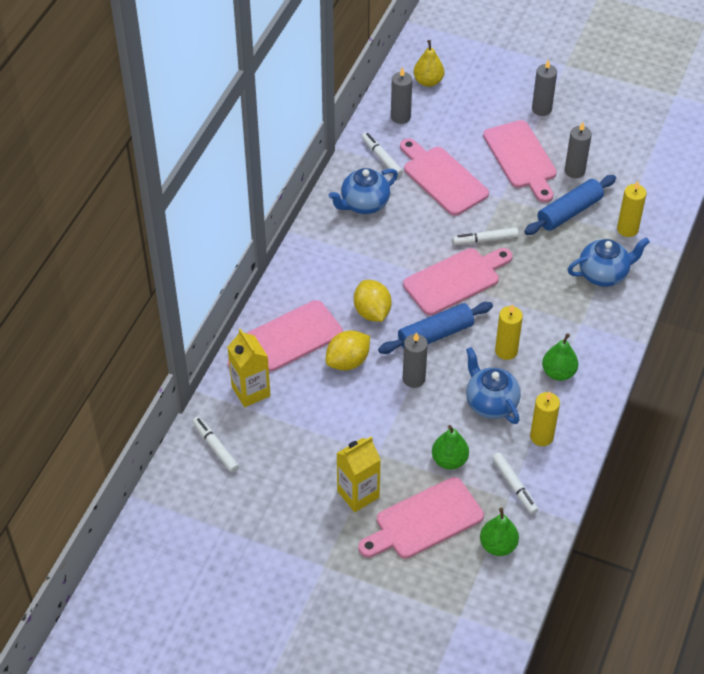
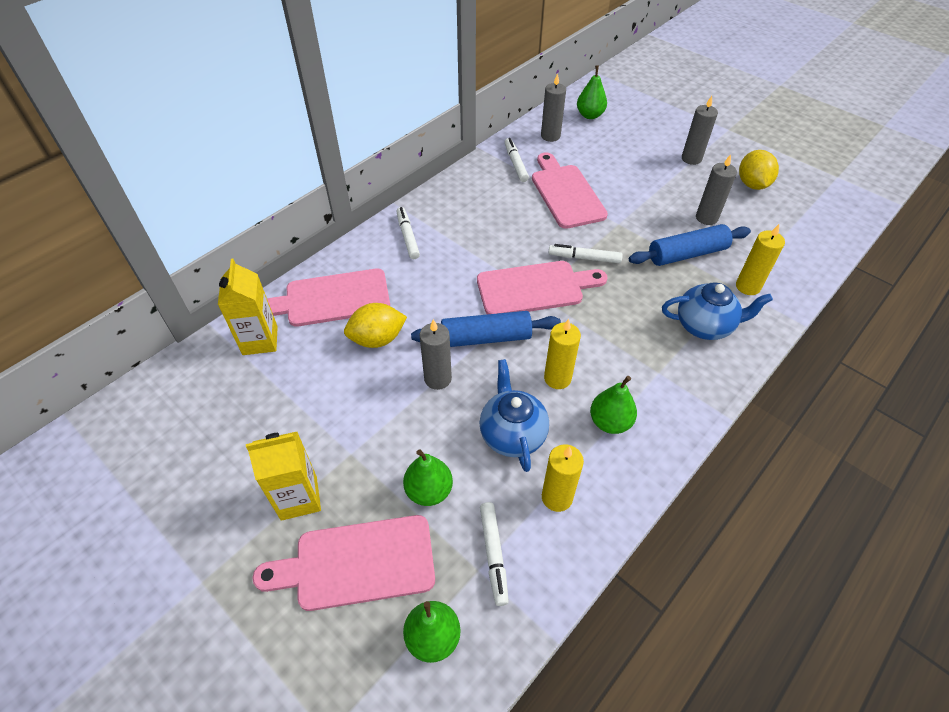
camera: 20 degrees right, 0 degrees up
white marker [192,417,239,473] -> white marker moved to [396,207,420,259]
blue teapot [329,168,398,214] -> none
yellow lemon [354,280,391,322] -> yellow lemon moved to [739,150,779,190]
yellow pear [413,40,444,87] -> green pear [577,65,607,119]
pink cutting board [483,120,557,203] -> none

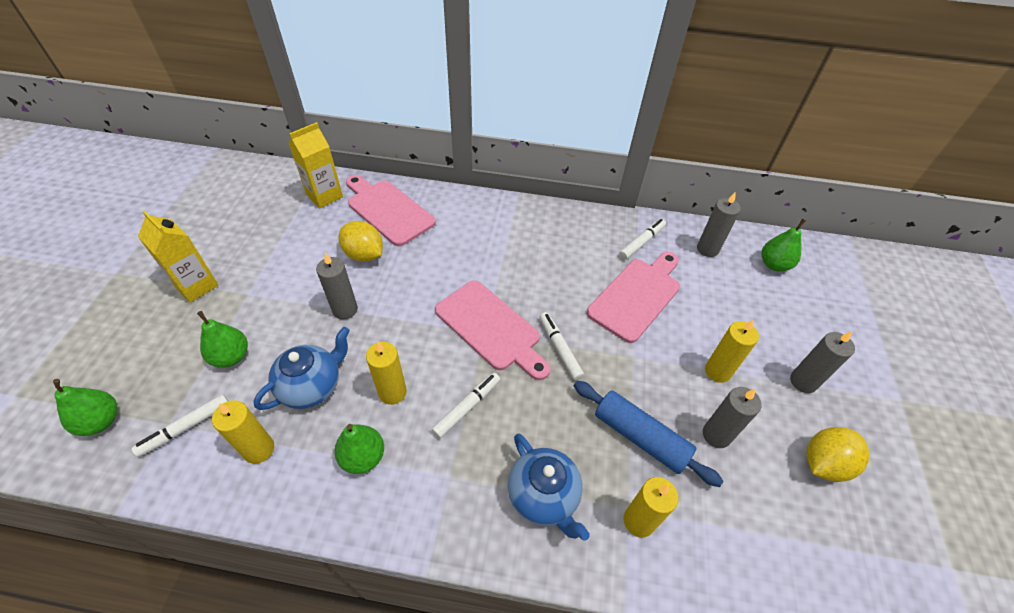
camera: 55 degrees right, 0 degrees up
pink cutting board [252,515,435,611] -> none
white marker [396,207,420,259] -> white marker moved to [432,373,500,438]
blue rolling pin [411,311,561,347] -> none
none -> yellow candle [705,320,759,383]

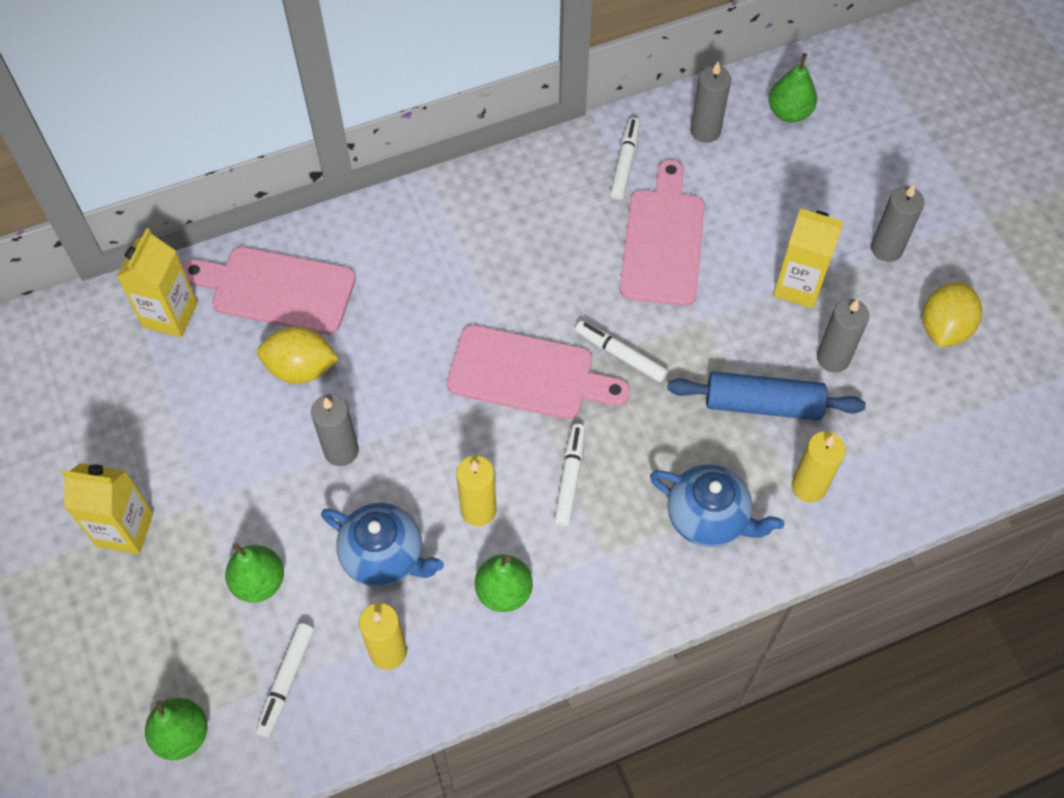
camera: 30 degrees left, 10 degrees up
blue teapot [253,327,350,410] -> blue teapot turned 105 degrees clockwise [321,503,444,587]
yellow candle [705,320,759,383] -> yellow carton [773,208,844,308]

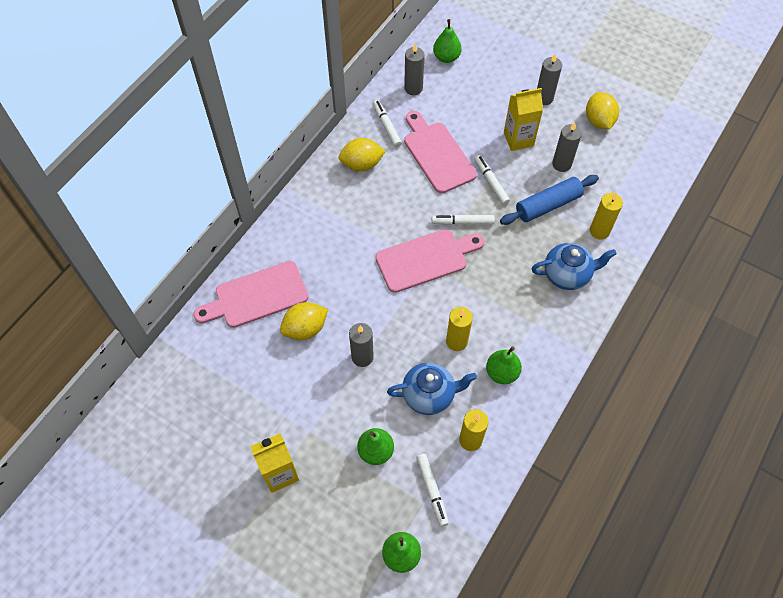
camera: 35 degrees left, 0 degrees up
yellow carton [116,228,198,338] -> none
white marker [554,424,585,527] -> white marker moved to [475,155,510,205]
none -> yellow lemon [339,138,386,171]

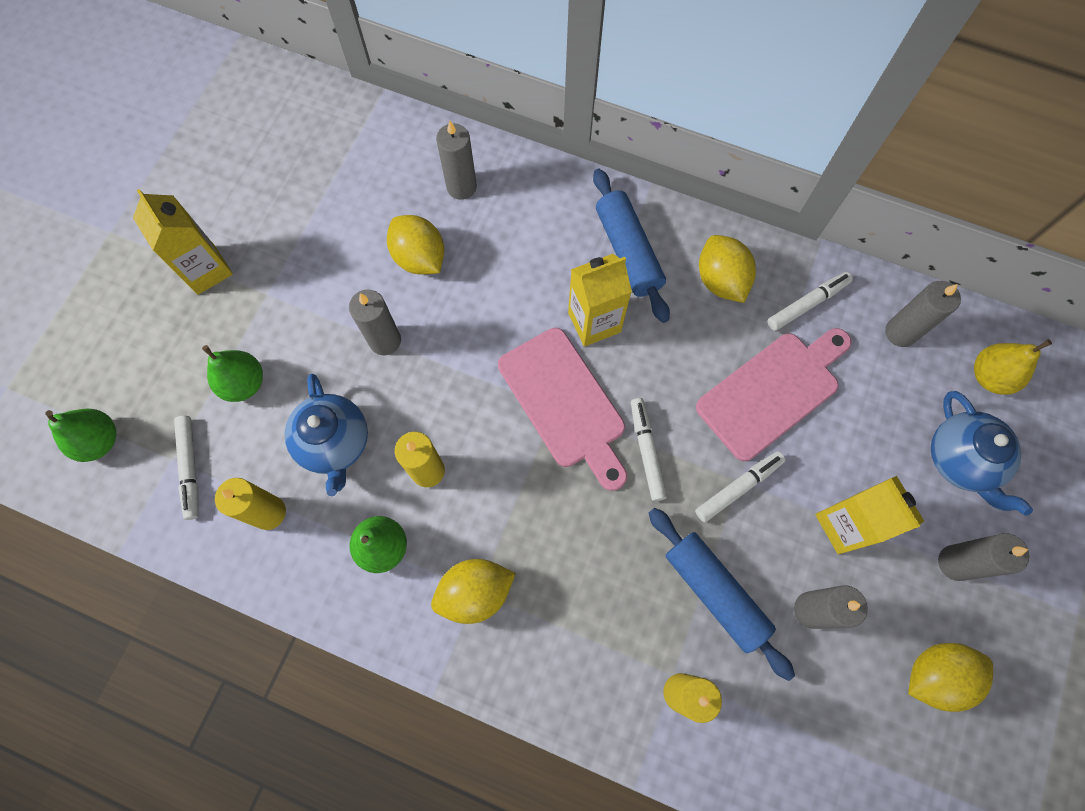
camera: 80 degrees right, 10 degrees up
pink cutting board [193,261,308,328] -> grey candle [436,121,477,200]
white marker [416,454,449,526] -> white marker turned 75 degrees counterclockwise [174,416,198,520]
green pear [433,19,462,63] -> yellow pear [974,339,1052,395]
blue teapot [531,243,617,290] -> blue teapot moved to [931,391,1033,516]
none -> yellow lemon [431,559,516,624]
none -> yellow carton [568,254,632,347]
none -> blue rolling pin [593,169,670,323]

